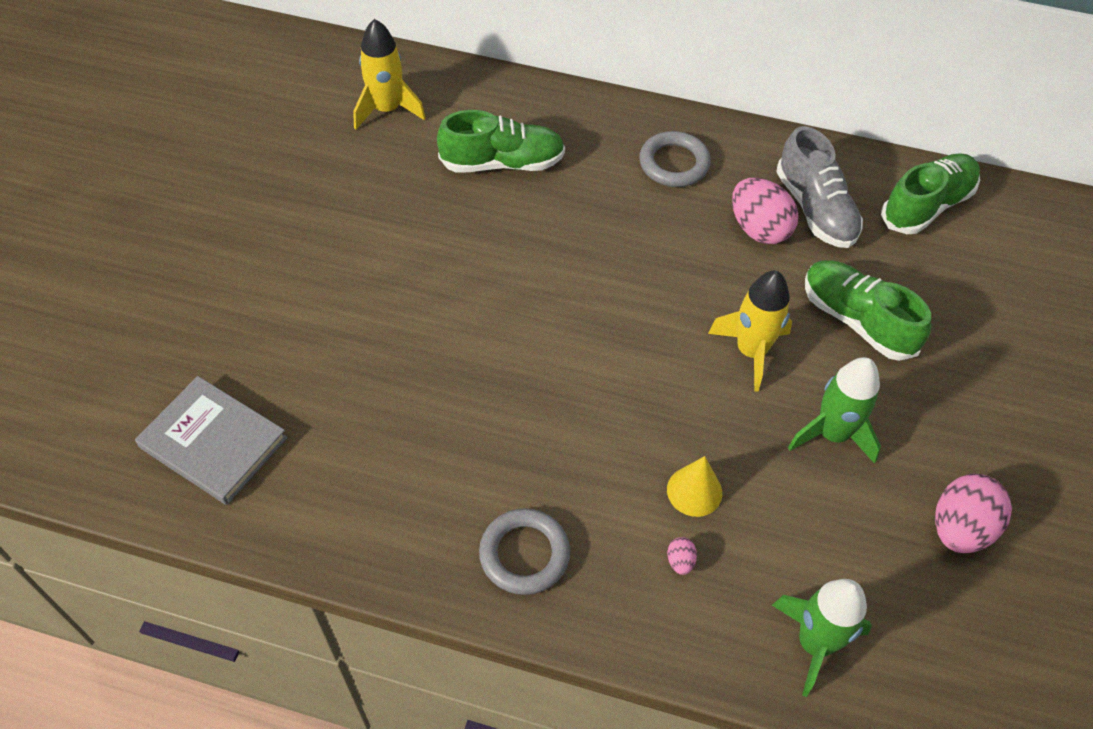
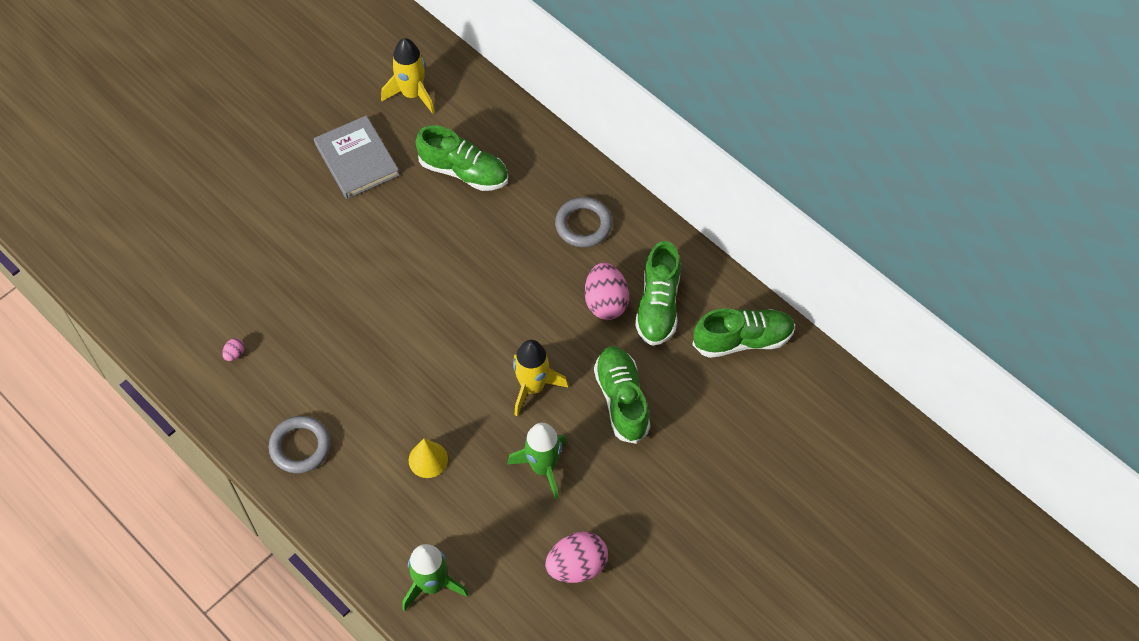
camera: 30 degrees right, 5 degrees up
grey book [135,376,288,505] -> grey book moved to [314,115,400,199]
pink egg [667,537,697,575] -> pink egg moved to [222,338,244,361]
grey shoe [776,126,863,248] -> green shoe [635,241,681,346]

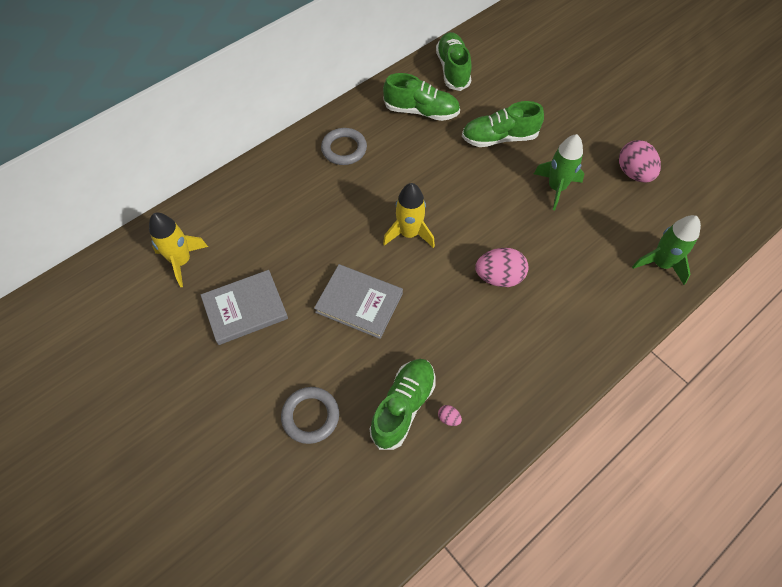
camera: 85 degrees left, 0 degrees up
grey ring [269,416,331,473] -> grey ring moved to [281,387,339,444]
yellow cone [409,439,448,478] -> none
green shoe [416,125,508,191] -> green shoe moved to [369,359,436,450]
yellow rocket [513,340,568,416] -> yellow rocket moved to [383,183,435,248]
pink egg [585,263,629,320] -> pink egg moved to [475,248,529,287]
none -> grey book [314,264,403,339]

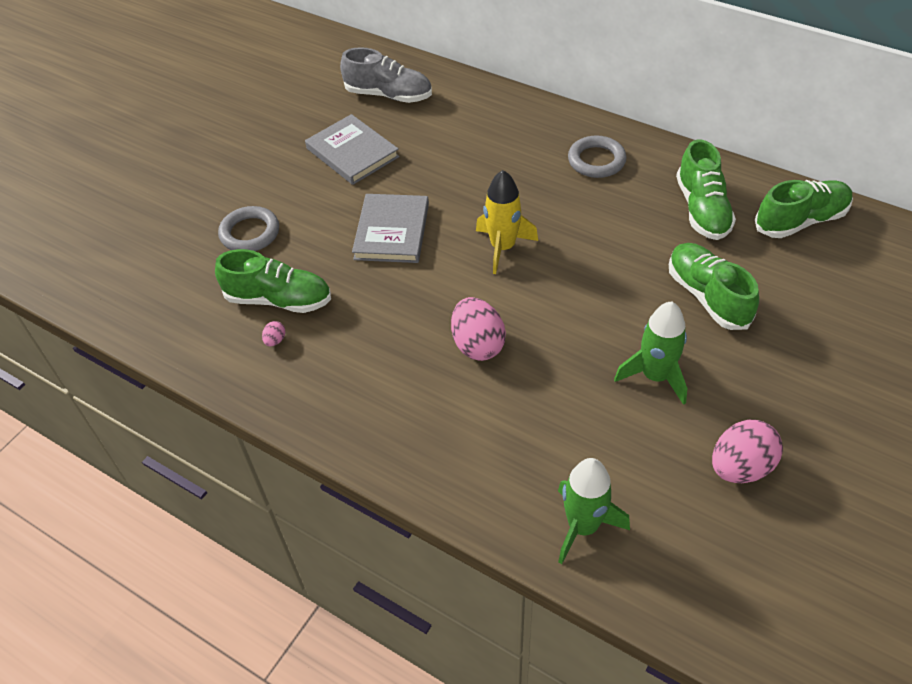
camera: 75 degrees right, 10 degrees down
yellow rocket [149,213,208,287] -> grey shoe [340,47,432,103]

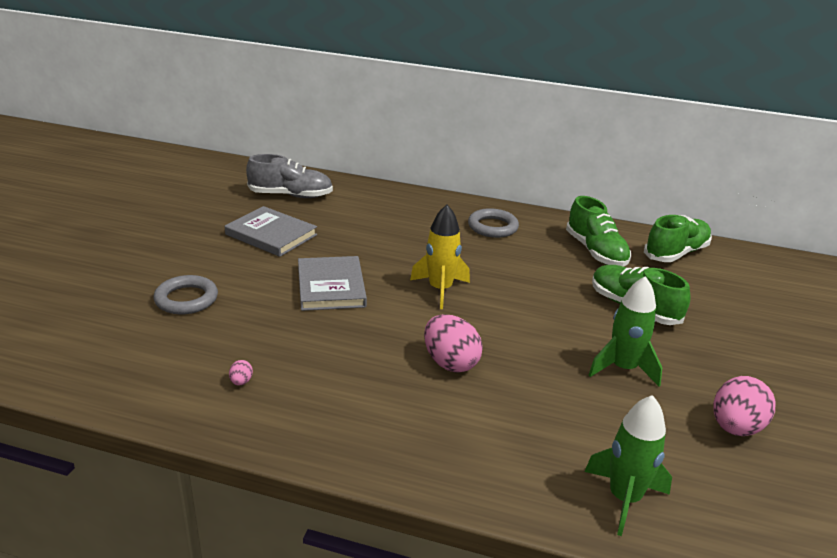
camera: 20 degrees left, 20 degrees down
green shoe [215,249,331,313] -> none

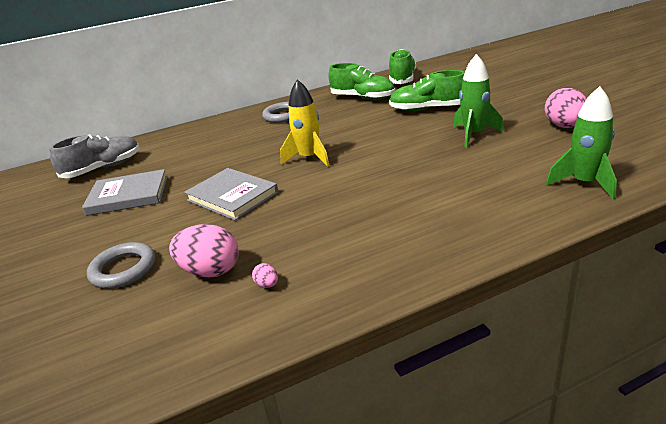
camera: 35 degrees left, 0 degrees up
pink egg [424,314,483,372] -> pink egg moved to [169,224,239,277]

